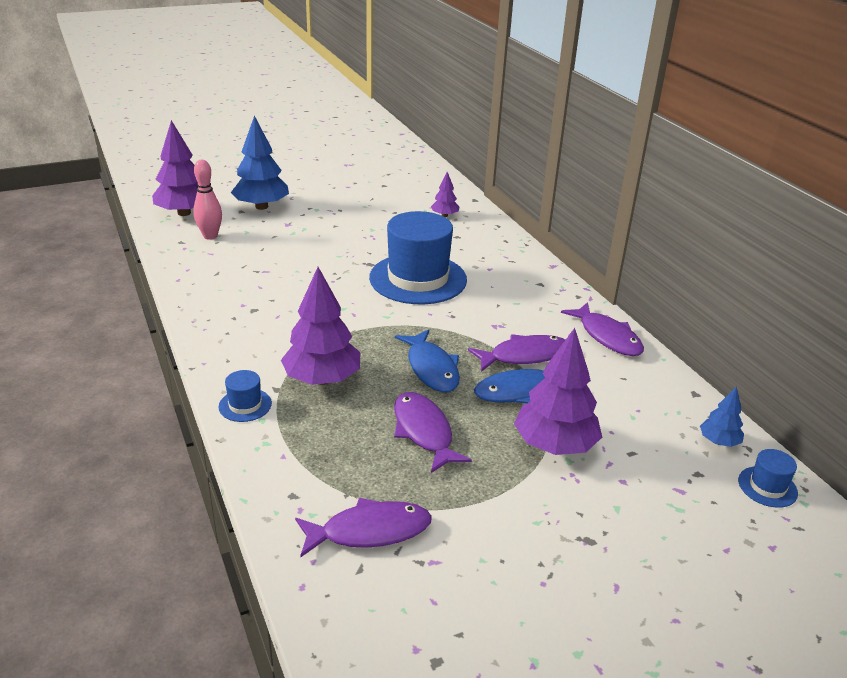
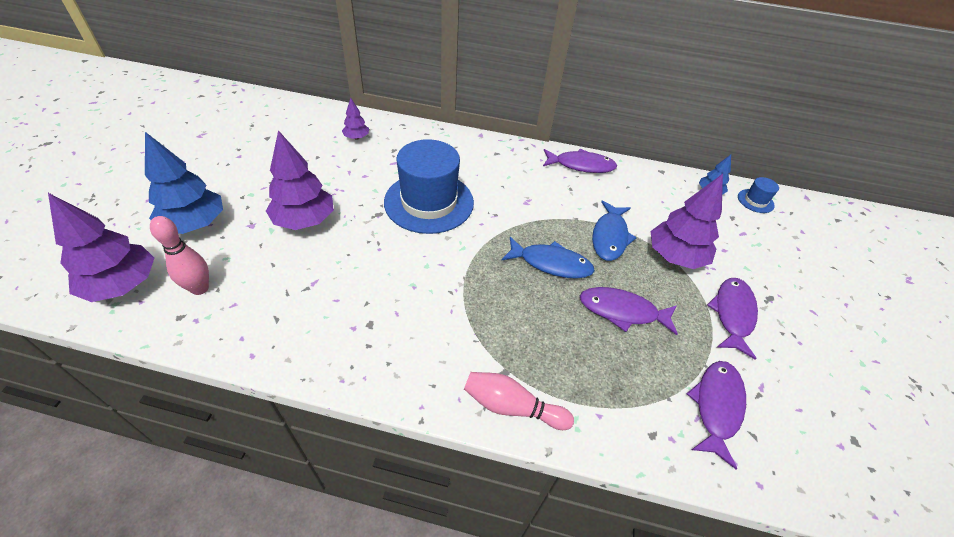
camera: 55 degrees left, 15 degrees up
blue hat [219,370,272,422] -> pink bowling pin [464,372,574,430]
purple tree [281,267,360,385] -> purple tree moved to [266,130,334,230]
purple fish [468,334,565,372] -> purple fish moved to [707,278,758,360]

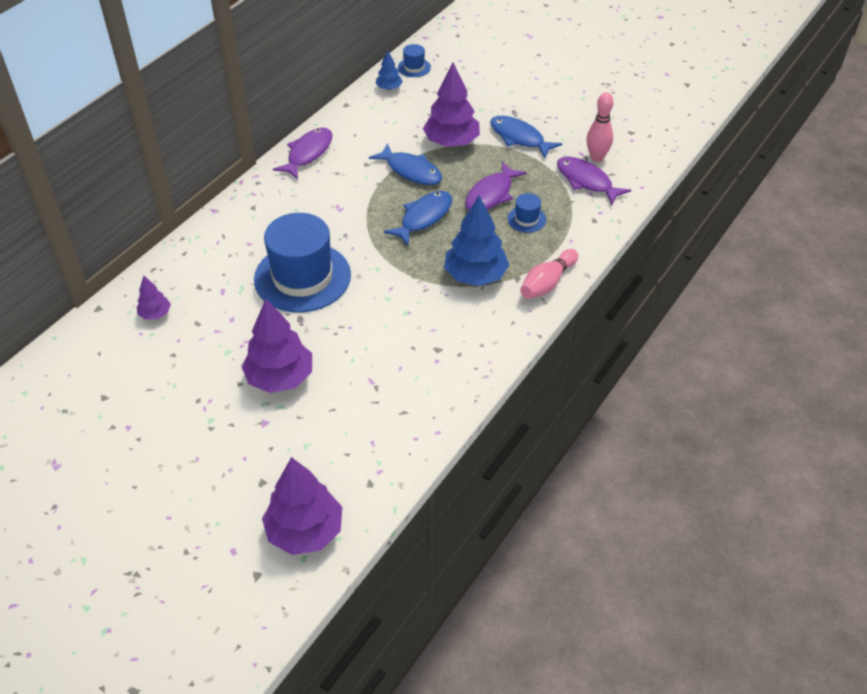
camera: 65 degrees left, 0 degrees up
blue tree [145,132,223,234] -> blue tree moved to [444,195,509,286]
pink bowling pin [150,216,209,295] -> pink bowling pin moved to [587,92,613,162]
purple fish [707,278,758,360] -> blue fish [490,116,562,158]
none -> blue hat [508,193,546,232]

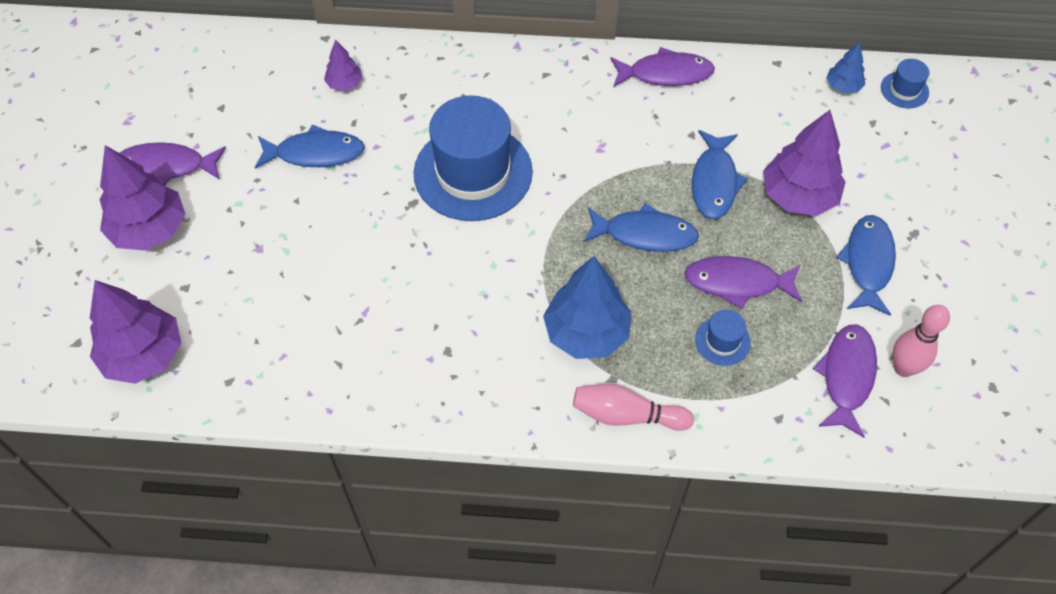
camera: 60 degrees right, 10 degrees up
purple tree [241,299,312,393] -> purple tree moved to [100,145,185,251]
none -> purple fish [120,142,226,186]
none -> blue fish [255,124,365,169]

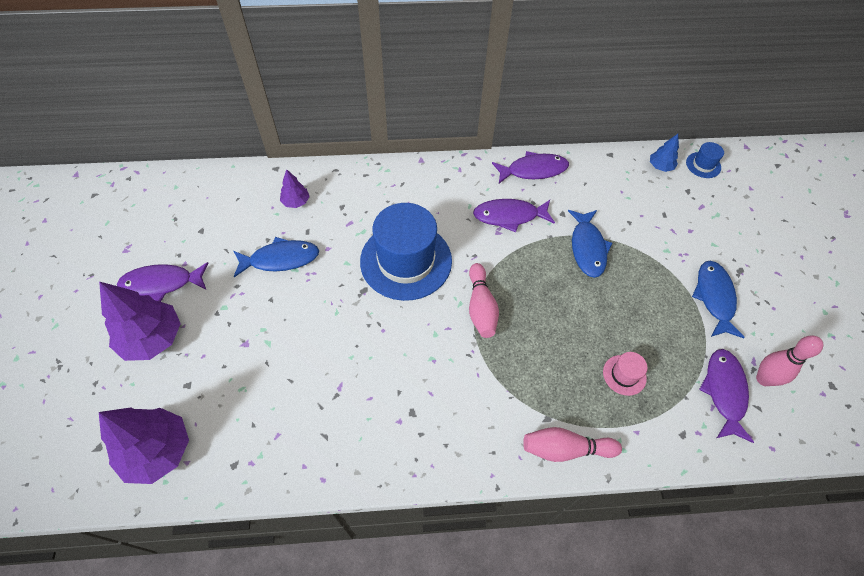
camera: 10 degrees left, 0 degrees up
blue tree [543,256,631,359] -> none
blue fish [583,203,699,252] -> none
purple fish [684,256,802,309] -> purple fish moved to [473,199,555,232]
blue hat [695,310,751,366] -> pink hat [603,352,647,396]
purple tree [763,110,846,216] -> none
none -> pink bowling pin [469,263,499,338]

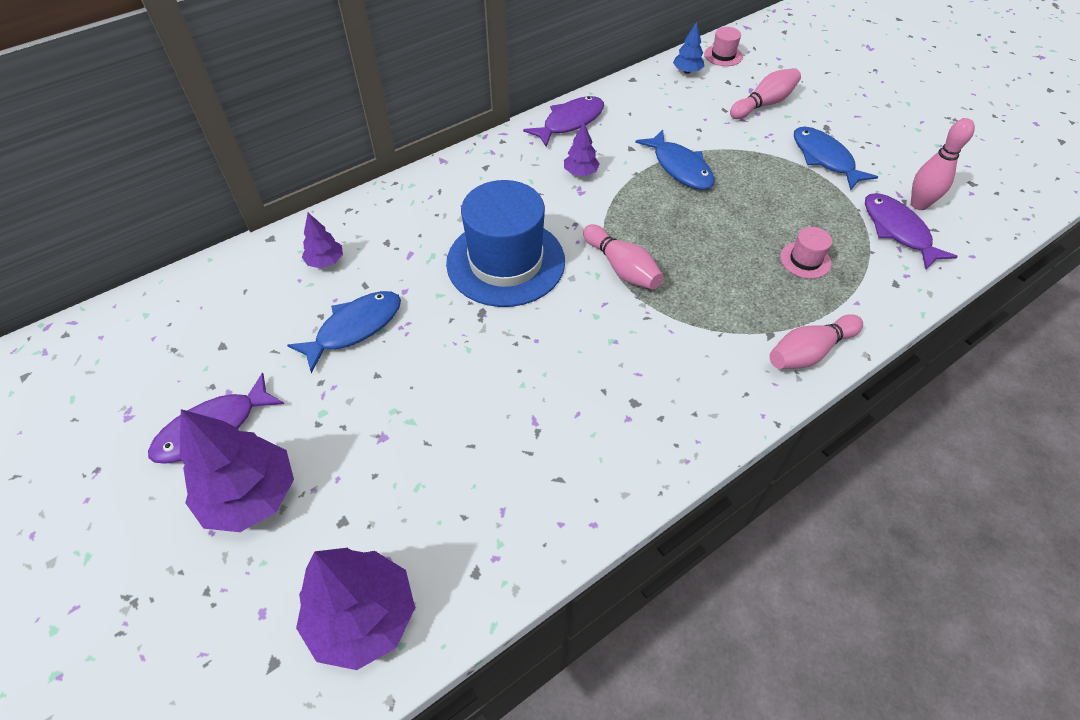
camera: 30 degrees left, 5 degrees down
purple fish [473,199,555,232] -> purple tree [564,123,600,176]
blue hat [686,142,724,178] -> pink hat [704,27,743,66]
none -> pink bowling pin [730,68,801,119]

